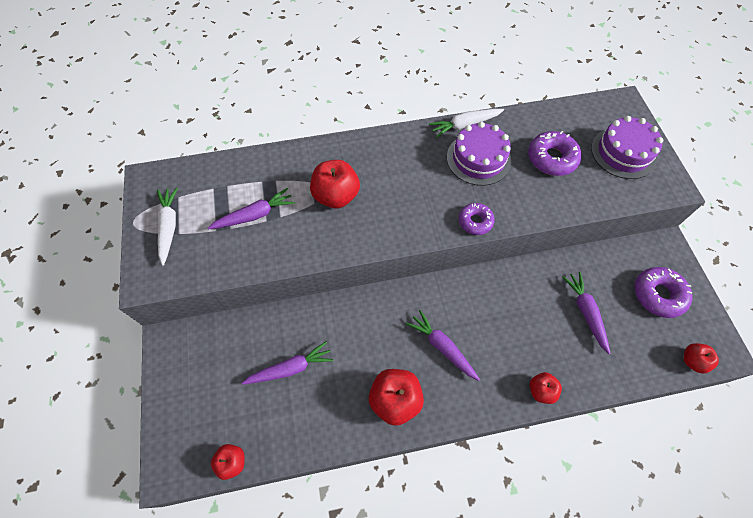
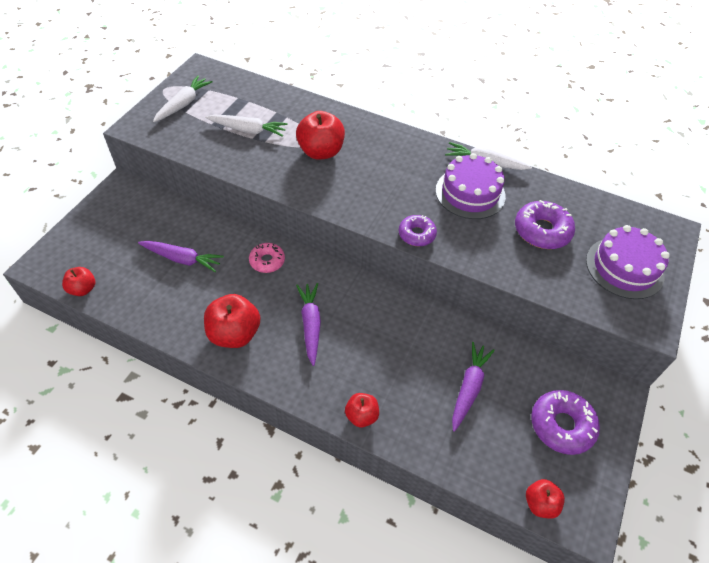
camera: 35 degrees right, 10 degrees down
purple carrot [208,188,295,229] -> white carrot [205,115,288,137]
none -> pink donut [249,243,285,273]

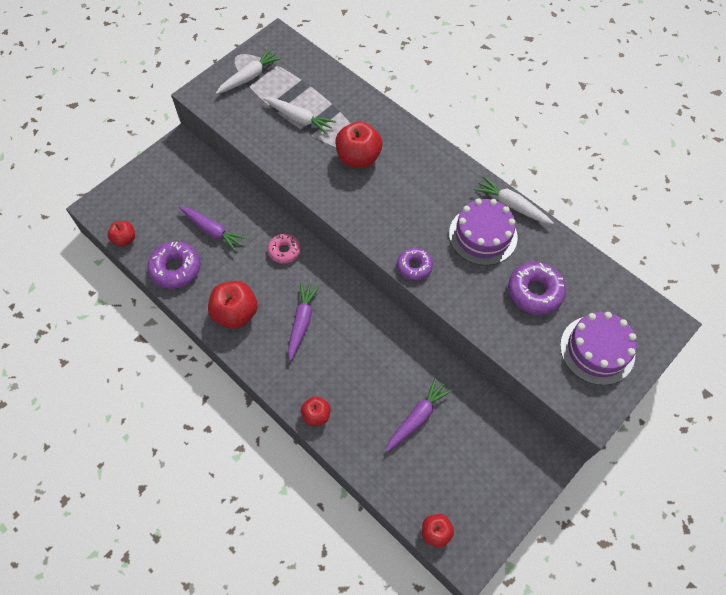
camera: 20 degrees right, 10 degrees up
purple donut [531,390,600,455] -> purple donut moved to [147,241,201,289]

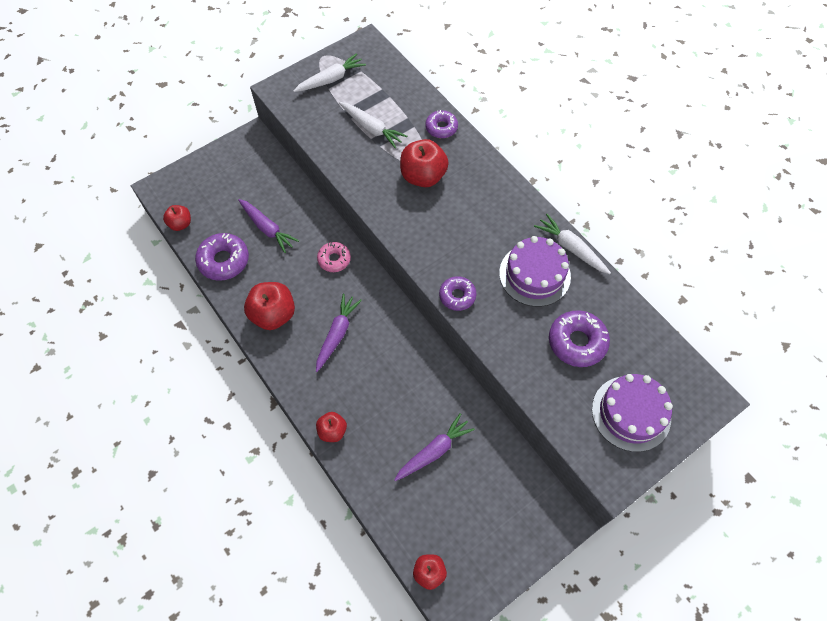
camera: 10 degrees right, 0 degrees up
none -> purple donut [425,110,458,138]

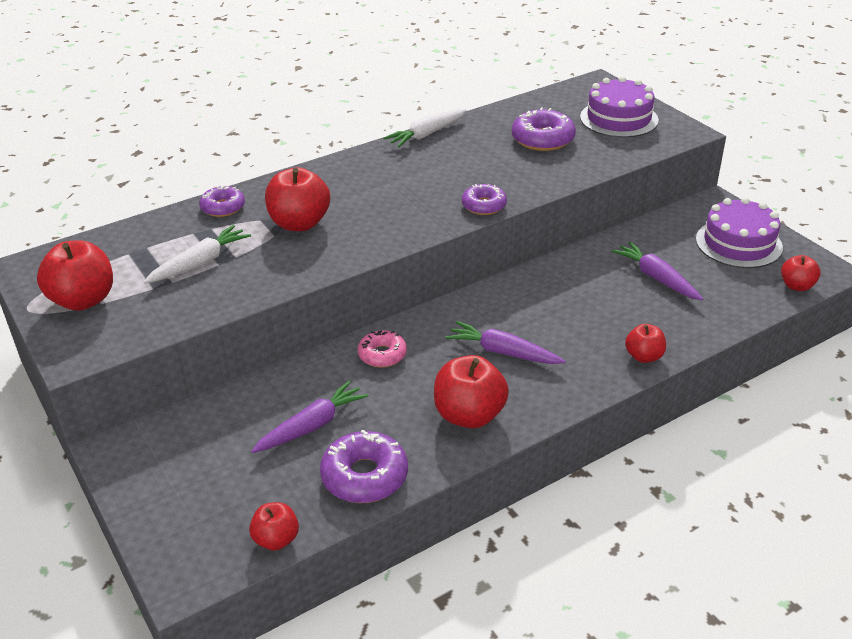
camera: 85 degrees left, 25 degrees down
white carrot [293,53,366,92] -> red apple [37,240,113,311]
purple cake [499,236,571,307] -> purple cake moved to [696,197,783,268]

